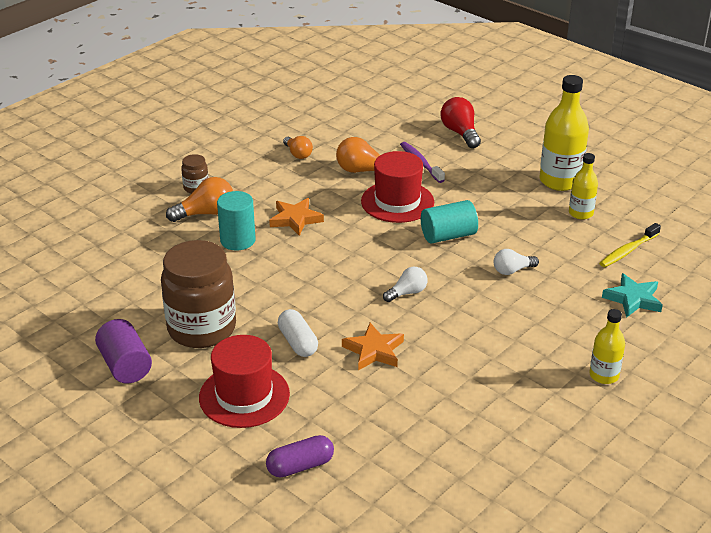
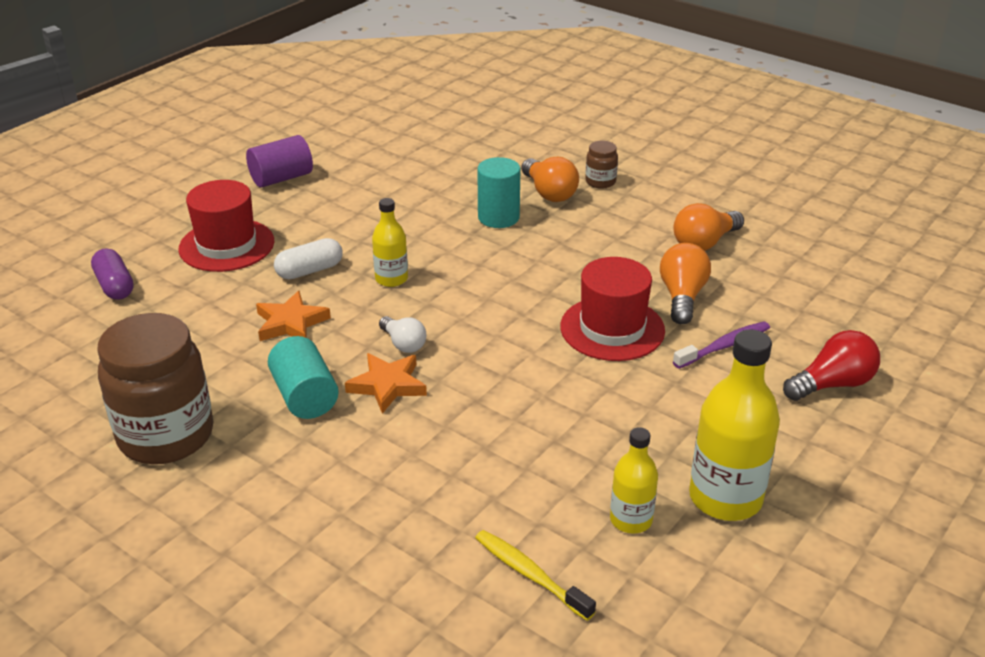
camera: 85 degrees right, 0 degrees up
brown jar [161,240,236,348] -> brown jar moved to [97,313,213,464]
orange star [269,198,324,236] -> orange star moved to [345,353,427,414]
orange light bulb [283,136,313,159] -> orange light bulb [674,203,744,251], size x1.53
turquoise cylinder [421,200,478,244] -> turquoise cylinder moved to [268,336,339,419]
white light bulb [493,249,539,275] -> none
yellow bottle [589,309,625,384] -> yellow bottle moved to [372,198,408,287]
turquoise star [602,273,663,318] -> none

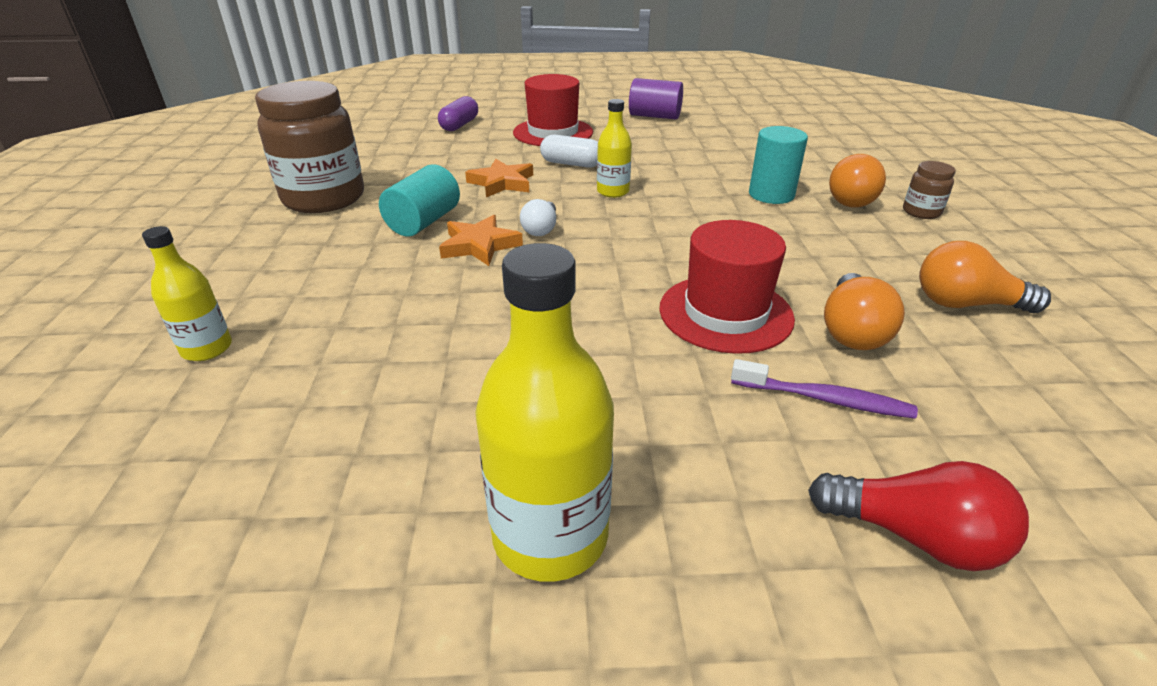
camera: 50 degrees right, 0 degrees up
yellow toothbrush [475,530,596,621] -> none
yellow bottle [610,427,658,534] -> yellow bottle moved to [142,226,232,361]
orange light bulb [660,243,711,324] -> orange light bulb turned 135 degrees clockwise [824,273,905,350]

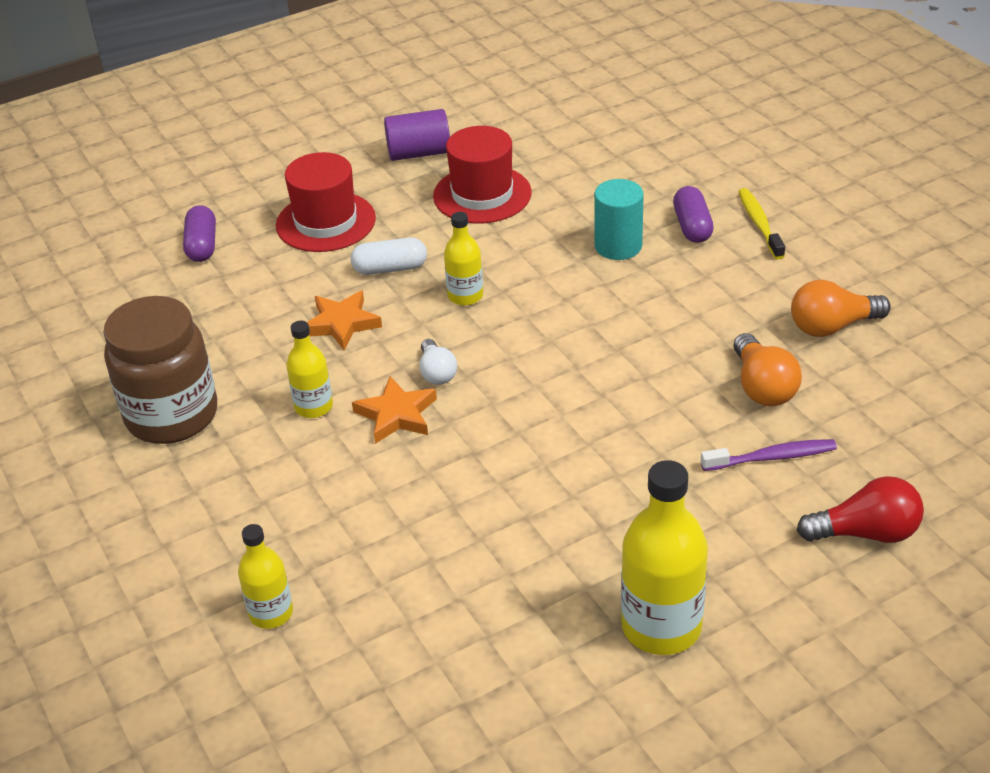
camera: 25 degrees left, 5 degrees up
turquoise cylinder [379,164,460,236] -> yellow bottle [286,321,333,418]
red hat [659,220,795,354] -> red hat moved to [433,126,532,223]
orange light bulb [829,154,886,208] -> purple capsule [673,186,714,243]
brown jar [903,161,956,219] -> yellow toothbrush [738,188,785,260]

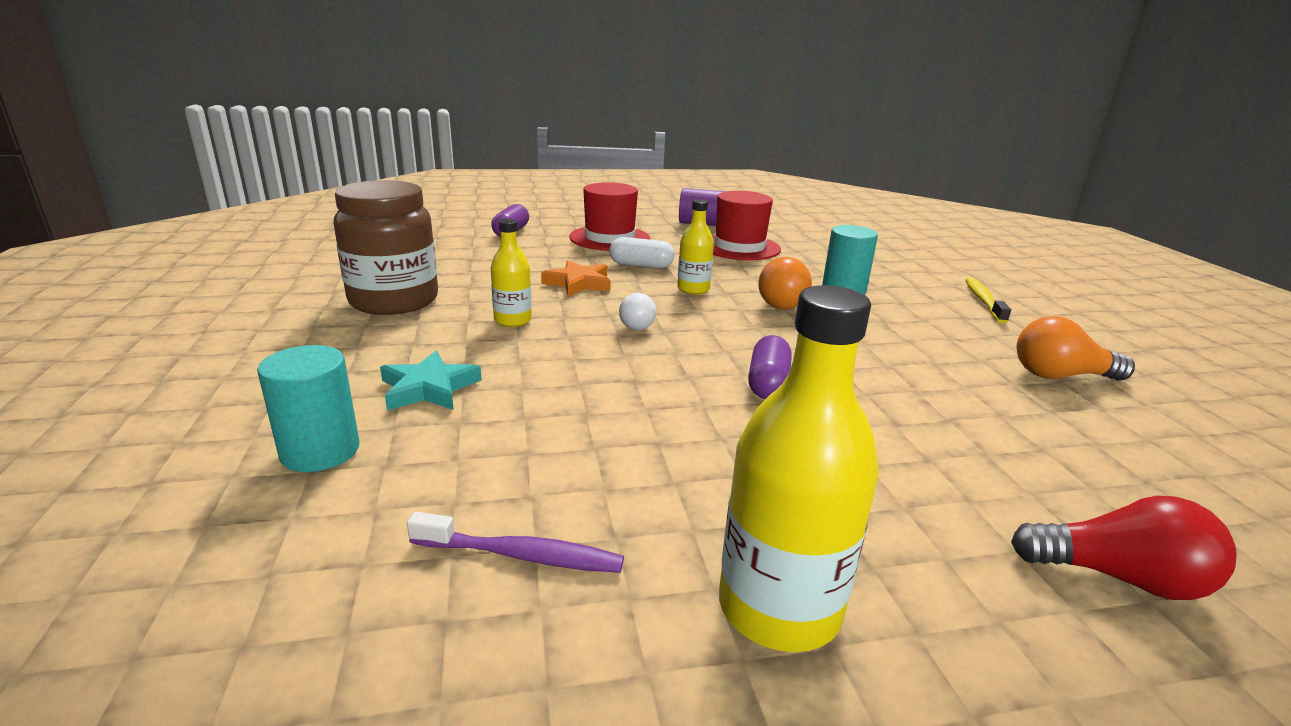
camera: 15 degrees right, 15 degrees down
yellow bottle [238,524,293,629] -> turquoise cylinder [257,345,359,472]
orange star [352,376,437,444] -> none
purple capsule [673,186,714,243] -> purple capsule moved to [748,335,792,399]
purple toothbrush [701,439,837,471] -> purple toothbrush moved to [407,512,624,573]
orange light bulb [733,333,802,407] -> orange light bulb moved to [758,257,812,310]
none -> turquoise star [380,351,482,411]

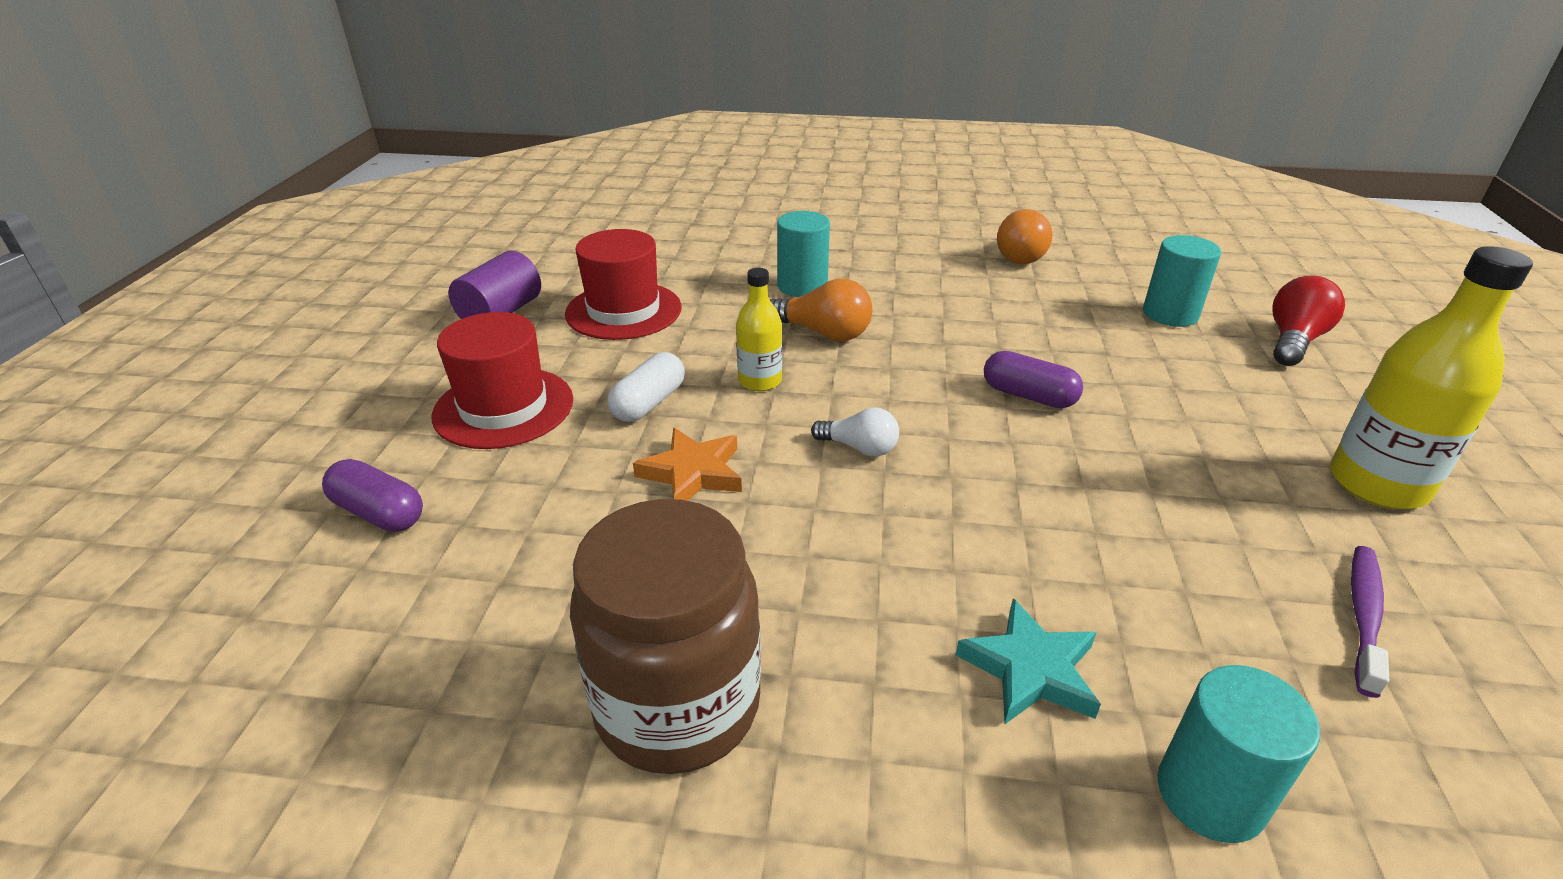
camera: 70 degrees left, 10 degrees up
yellow bottle [491,219,532,327] -> none
yellow toothbrush [966,278,1011,324] -> none
none -> turquoise cylinder [1143,235,1221,327]

